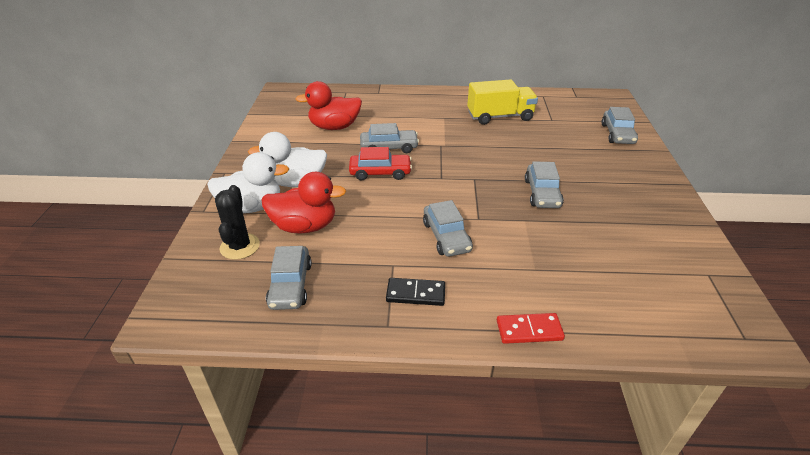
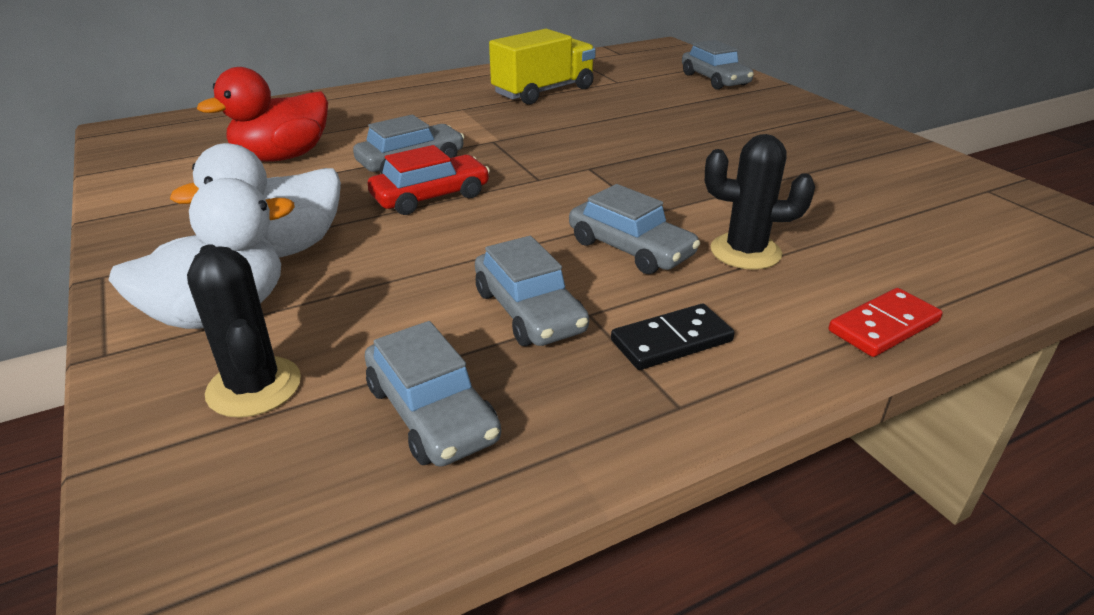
camera: 30 degrees left, 5 degrees down
red duck [262,172,347,234] -> none
grey car [525,161,564,208] -> grey car moved to [475,236,589,346]
none -> black cactus [705,134,815,270]

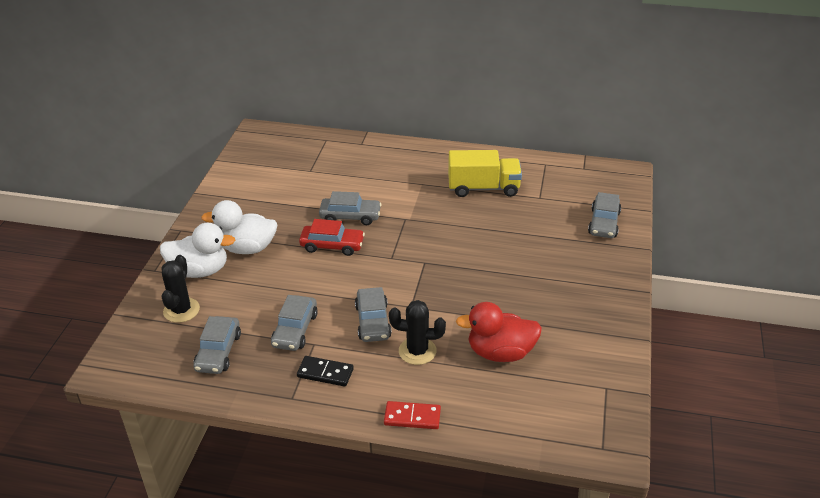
camera: 40 degrees right, 5 degrees up
red duck [197,67,328,162] -> red duck moved to [456,302,542,362]
black cactus [705,134,815,270] -> black cactus turned 45 degrees counterclockwise [389,300,446,365]

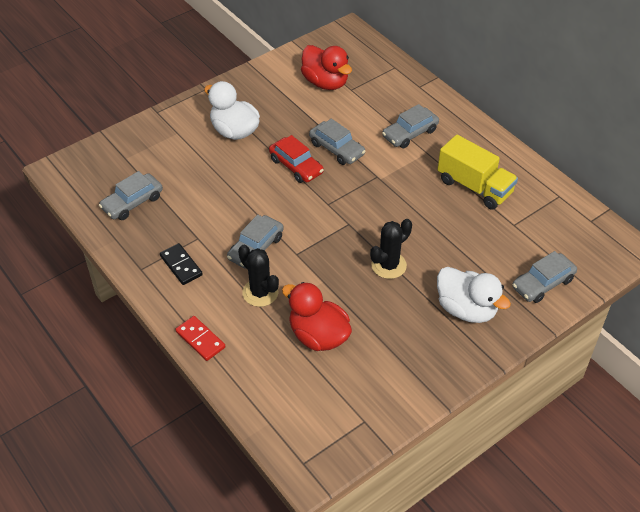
camera: 40 degrees right, 10 degrees up
white duck [160,223,236,278] -> white duck moved to [437,267,511,323]
black cactus [162,255,200,323] -> black cactus moved to [370,219,412,279]
grey car [271,295,318,351] -> grey car moved to [382,104,439,148]
none -> red duck [301,45,352,90]

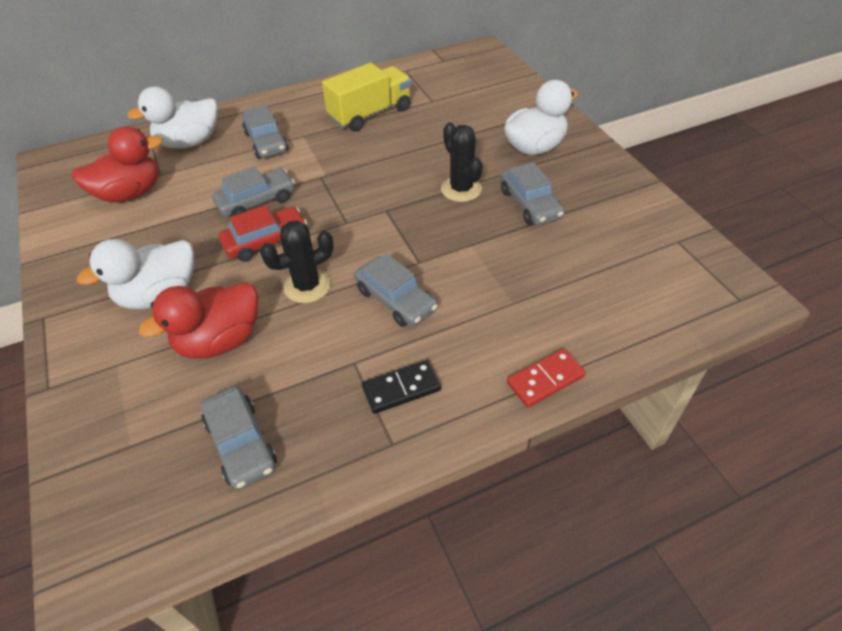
camera: 75 degrees left, 0 degrees up
black cactus [238,245,279,307] -> black cactus moved to [260,220,334,303]
red duck [282,282,352,351] -> red duck moved to [139,282,258,359]
grey car [512,251,577,303] -> grey car moved to [500,162,564,225]
none -> white duck [127,87,218,148]

